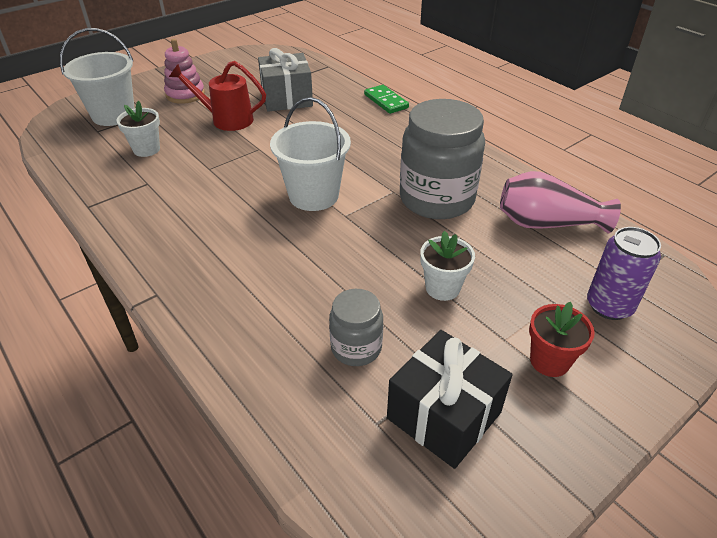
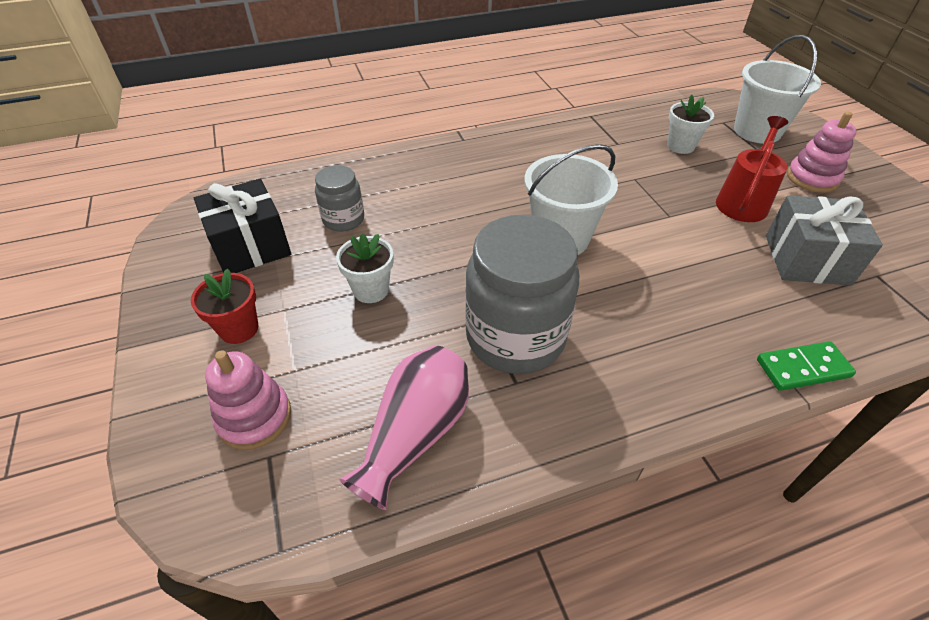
camera: 110 degrees right, 5 degrees up
purple can [587,227,661,320] -> pink stacking toy [205,350,291,450]

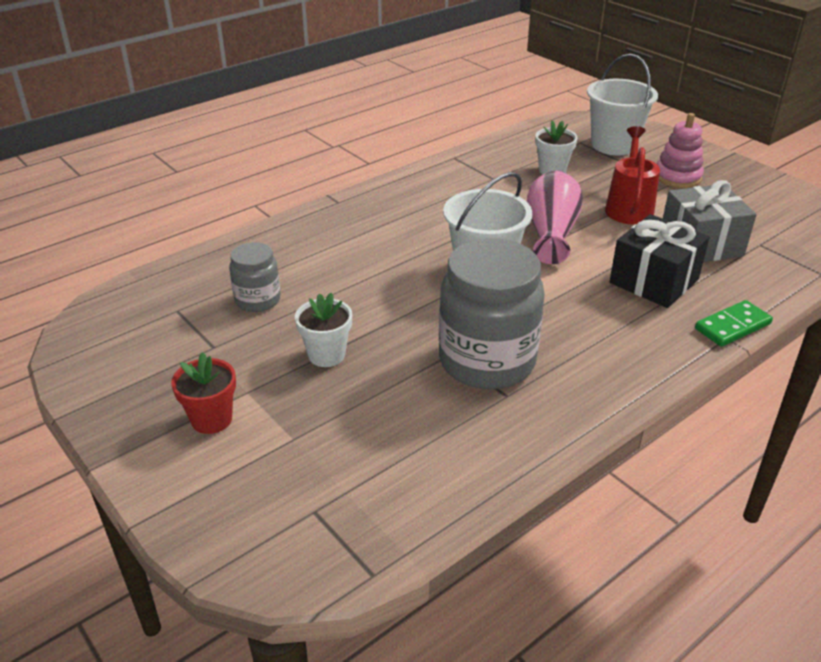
camera: 20 degrees left, 10 degrees down
black gift [194,179,291,273] -> black gift moved to [610,214,710,308]
pink stacking toy [205,350,291,450] -> none
pink vase [339,345,469,510] -> pink vase moved to [527,171,583,264]

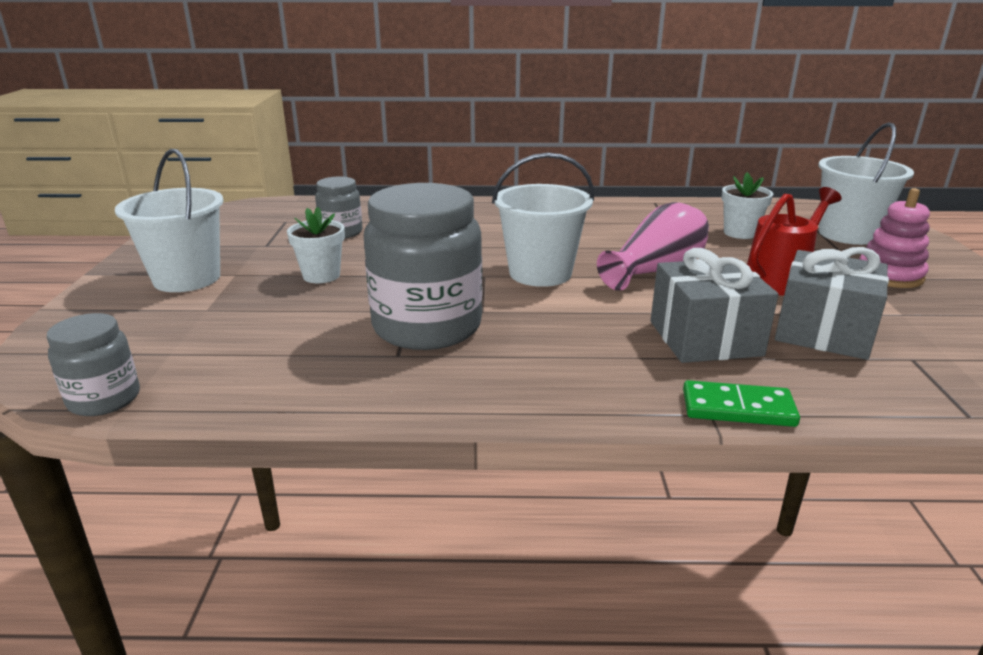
camera: 40 degrees right, 10 degrees down
red flower pot [171,352,236,434] -> white bucket [115,149,223,292]
black gift [610,214,710,308] -> grey gift [650,248,778,363]
none -> grey jar [47,313,140,416]

